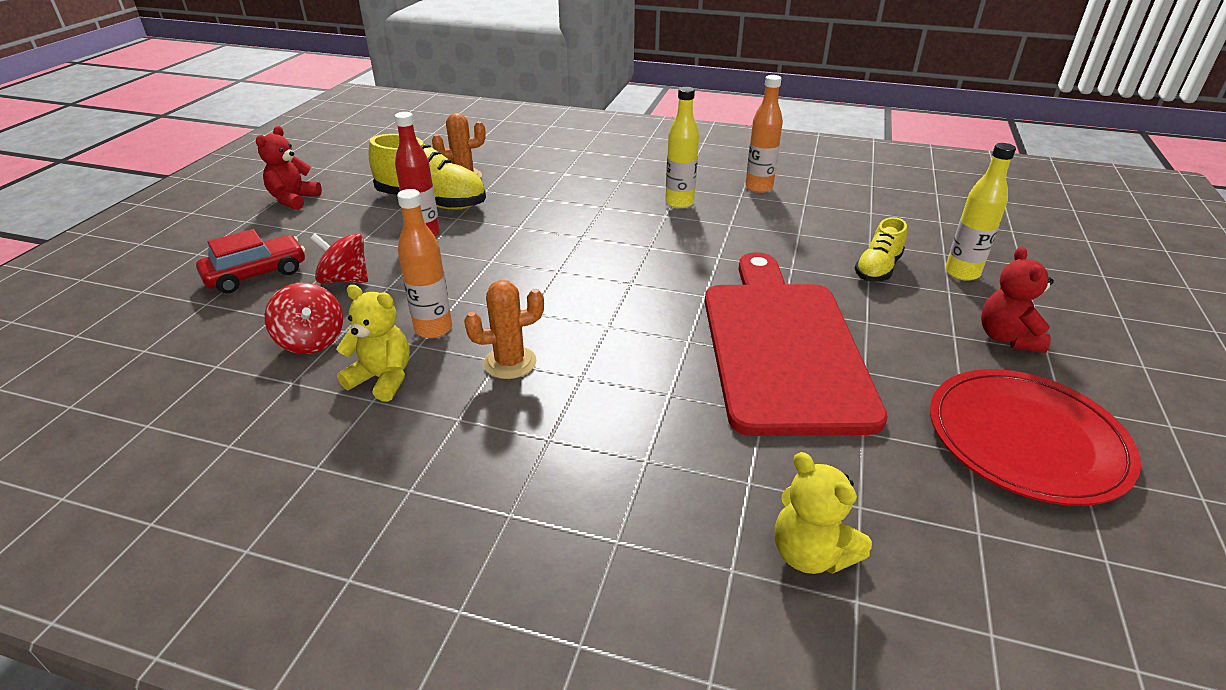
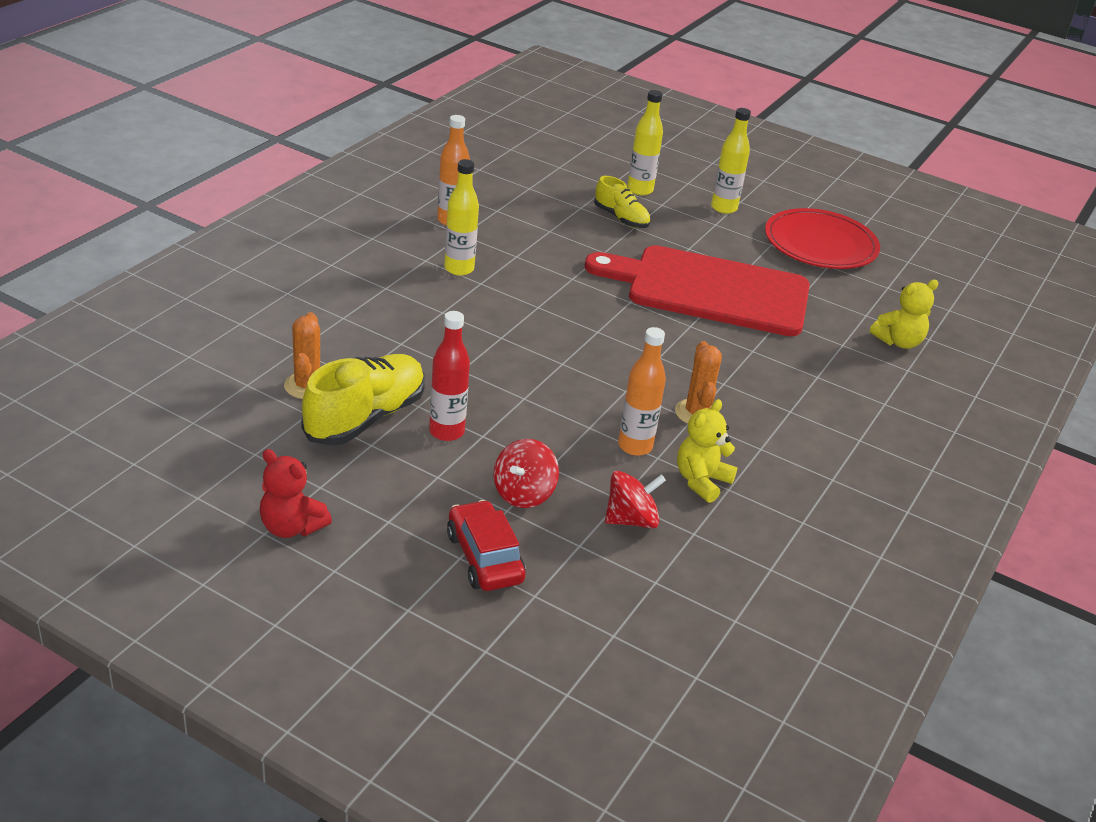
camera: 80 degrees left, 0 degrees up
red teddy bear [981,247,1054,353] -> yellow bottle [711,108,751,214]

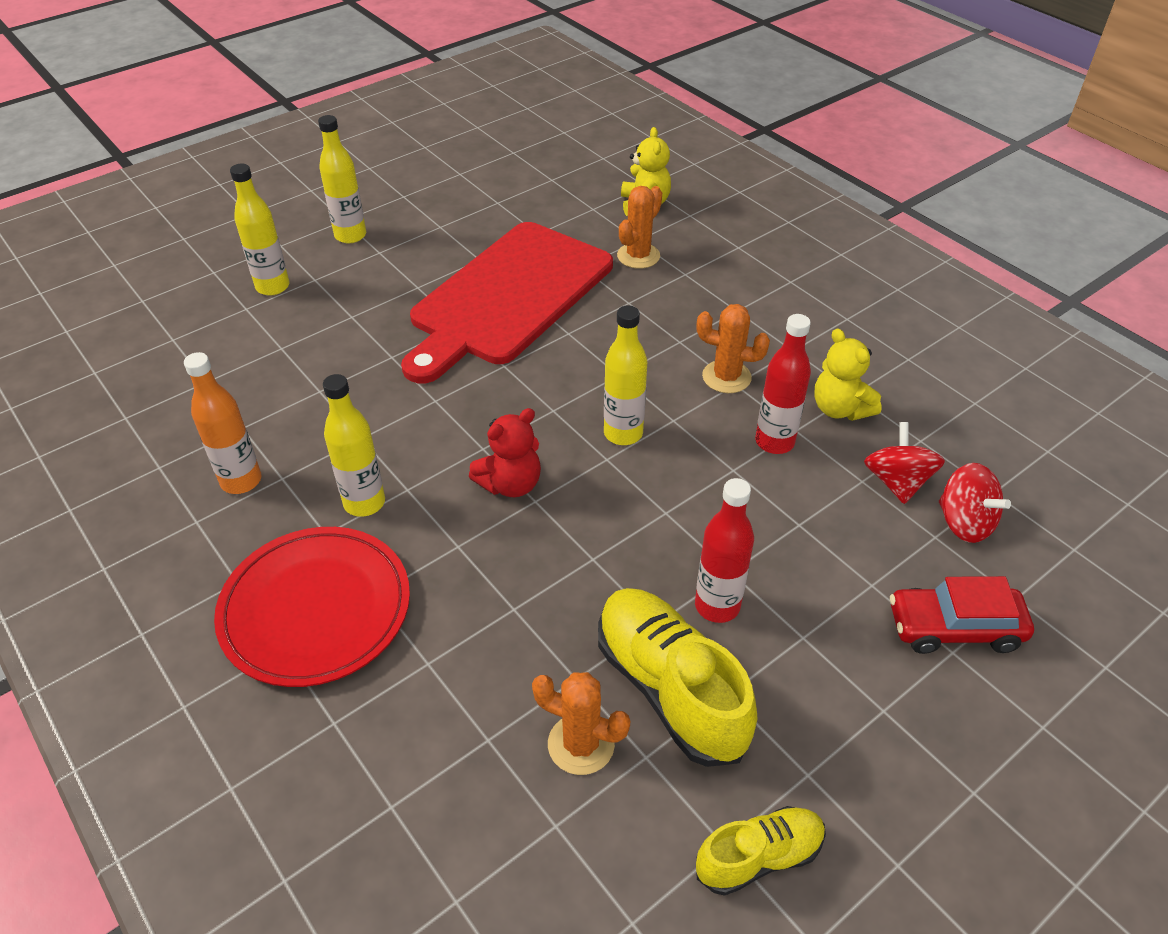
camera: 65 degrees left, 10 degrees up
red teddy bear [260,449,332,538] -> red teddy bear moved to [469,408,541,497]
red spinning top [493,439,559,508] -> red spinning top moved to [939,463,1011,543]
yellow shoe [594,176,651,228] -> yellow shoe moved to [696,806,826,896]
orange bottle [618,327,666,456] -> red bottle [755,314,811,454]
red plate [765,208,880,269] -> red plate moved to [214,527,410,687]
none -> yellow bottle [604,305,647,445]
none -> orange cactus [617,186,662,269]

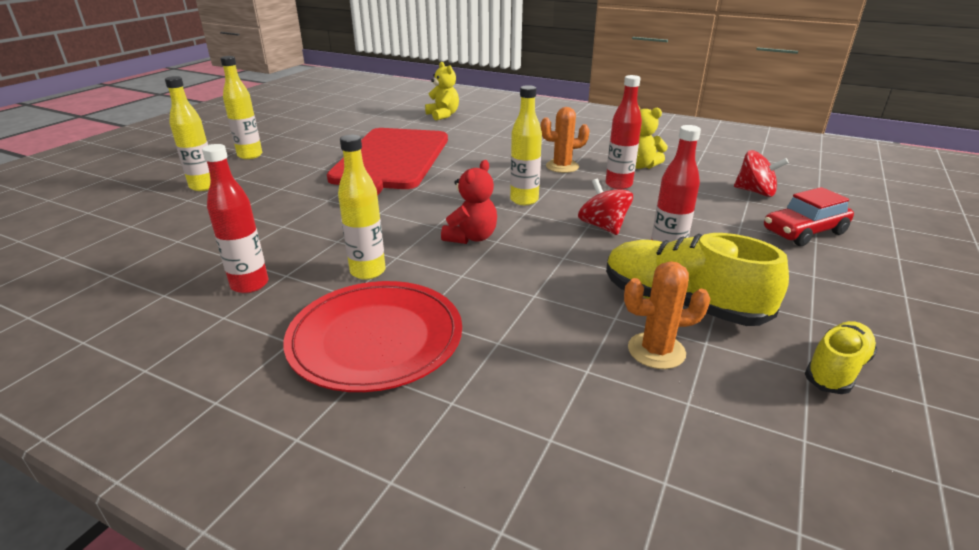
camera: 25 degrees left, 15 degrees down
orange bottle [184,352,261,494] -> red bottle [202,144,268,293]
orange cactus [617,186,662,269] -> none
red spinning top [864,422,945,504] -> red spinning top moved to [578,179,633,235]

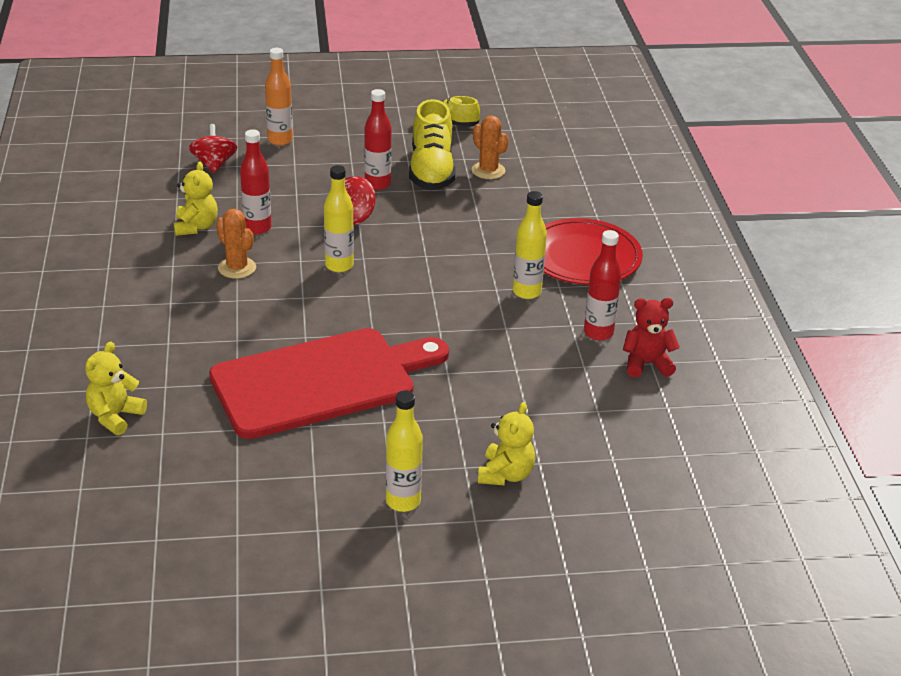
camera: 125 degrees left, 5 degrees up
yellow bottle [165,76,210,191] -> yellow teddy bear [478,402,535,485]
red teddy bear [441,160,497,244] -> red teddy bear moved to [623,298,680,378]
red car [764,187,854,246] -> orange bottle [265,48,293,146]

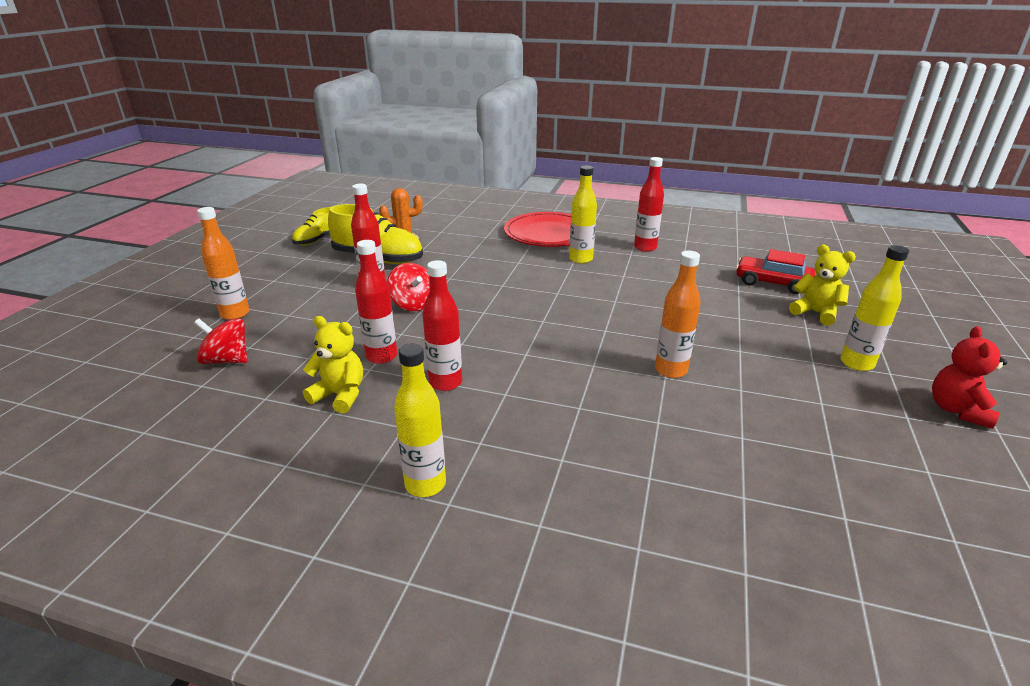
camera: 65 degrees left, 5 degrees down
yellow teddy bear [85,342,147,435] -> none
red cutting board [209,328,449,439] -> orange bottle [655,251,701,378]
orange cactus [216,209,256,279] -> red bottle [422,260,462,391]
yellow bottle [324,165,354,272] -> yellow bottle moved to [394,343,446,497]
red teddy bear [623,298,680,378] -> red teddy bear moved to [932,326,1007,429]
none -> red car [736,249,815,294]

